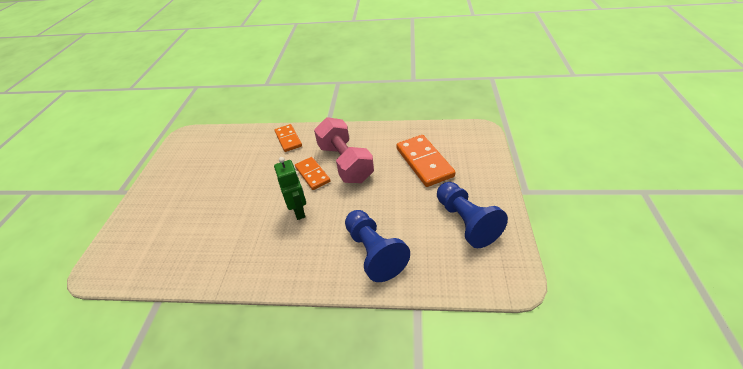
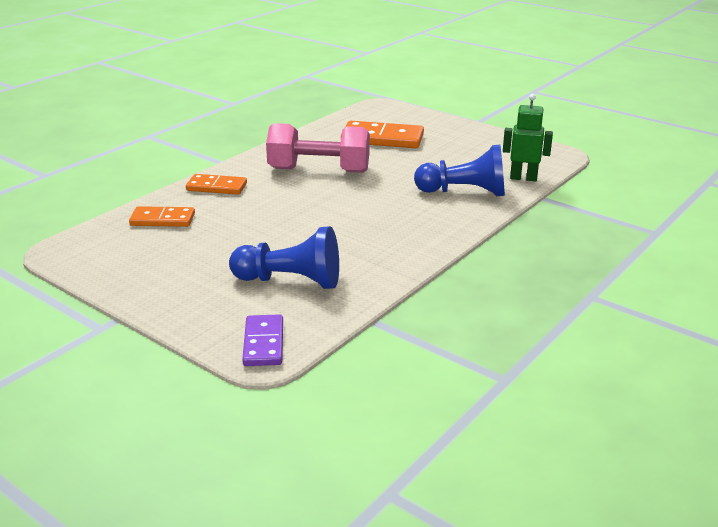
camera: 60 degrees left, 15 degrees down
green robot [274,157,306,220] -> green robot moved to [503,94,553,181]
orange domino [295,157,330,190] -> orange domino moved to [129,206,195,227]
blue pawn [437,182,508,248] -> blue pawn moved to [229,226,339,289]
none -> purple domino [242,314,283,366]

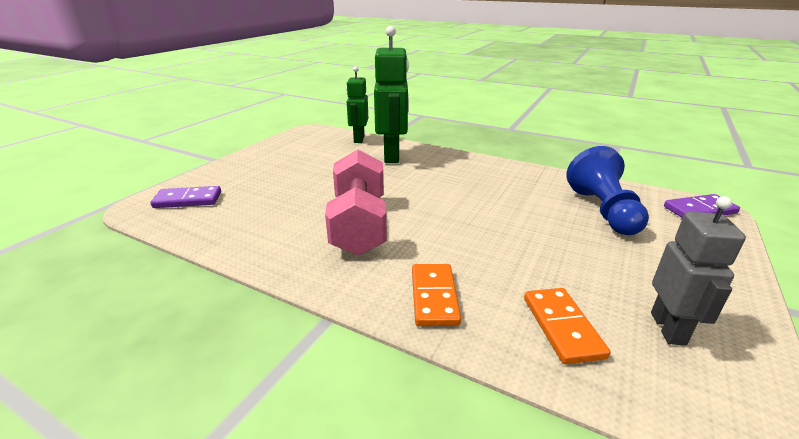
camera: 100 degrees left, 0 degrees up
orange domino [341,121,424,148] -> none
blue pawn [414,145,505,196] -> green robot [374,26,409,163]
none -> purple domino [150,186,221,208]
none -> grey robot [651,196,746,346]

